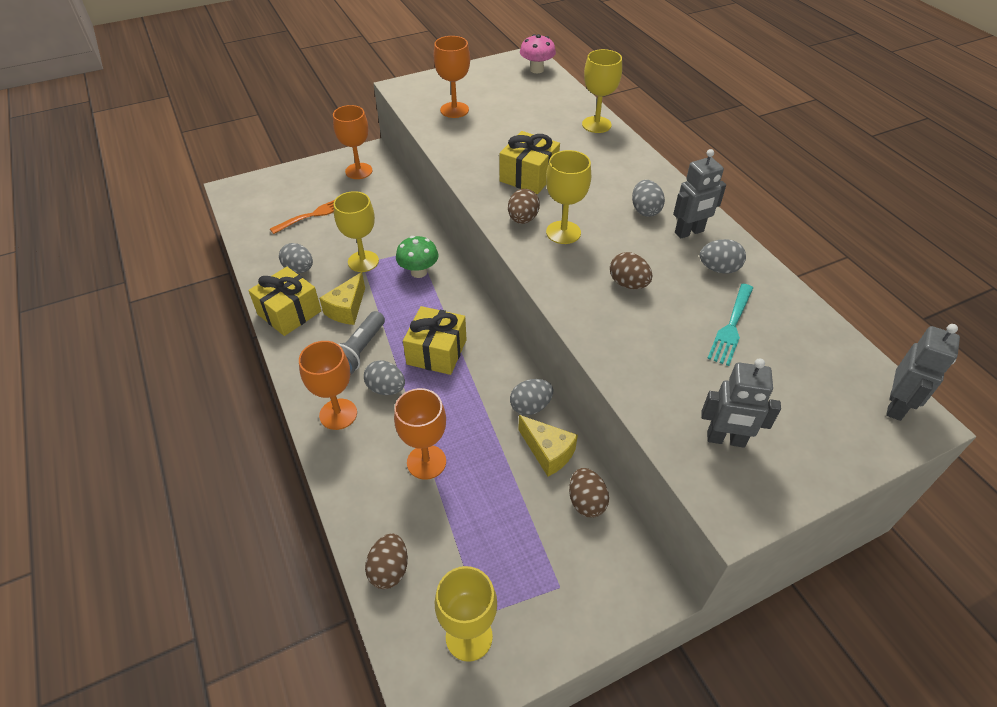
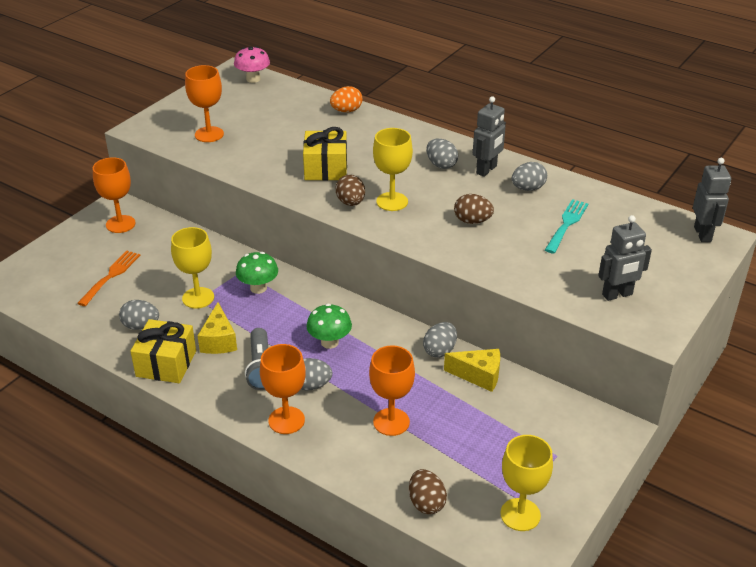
camera: 30 degrees left, 10 degrees down
yellow gift [403,306,467,375] -> green mushroom [306,304,352,349]
brown egg [569,468,609,517] -> none
yellow goblet [582,49,622,133] -> orange egg [330,86,362,112]
turquoise fork [707,284,753,366] -> turquoise fork turned 150 degrees counterclockwise [545,199,588,254]

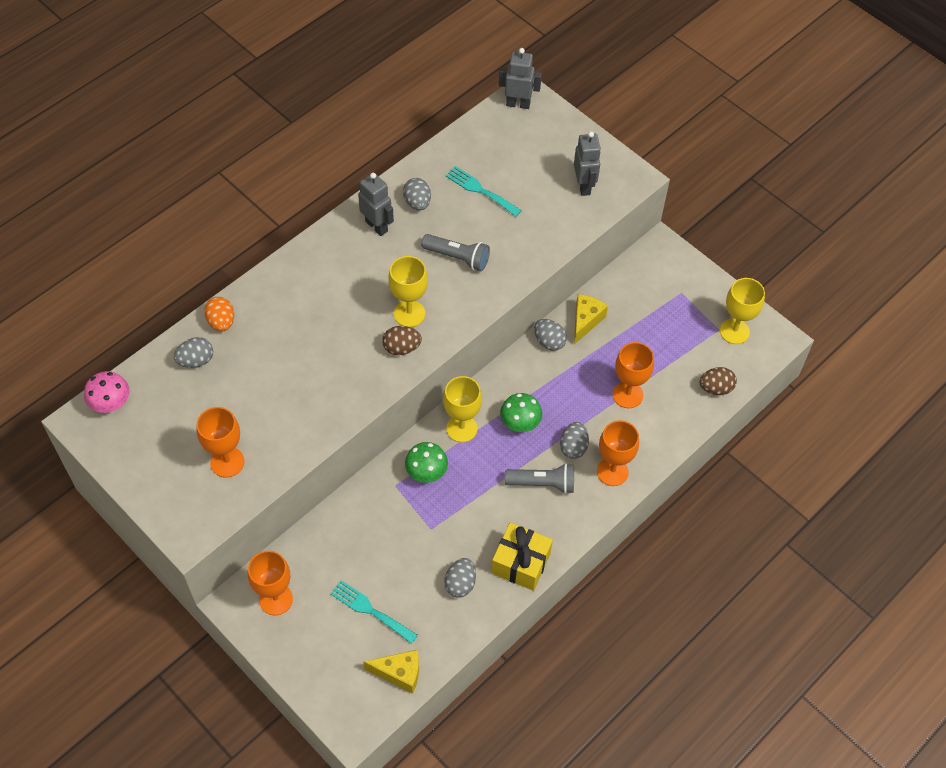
camera: 80 degrees left, 20 degrees up
orange fork [77,251,140,306] -> turquoise fork [330,580,418,644]
yellow goblet [171,227,214,309] -> yellow goblet moved to [443,376,482,443]
yellow cheese [197,302,237,354] -> yellow cheese moved to [363,650,419,694]
yellow gift [303,127,347,181] -> none
grey egg [426,139,458,169] -> grey egg moved to [174,337,213,368]
brown egg [454,194,494,224] -> grey flashlight [421,234,490,271]

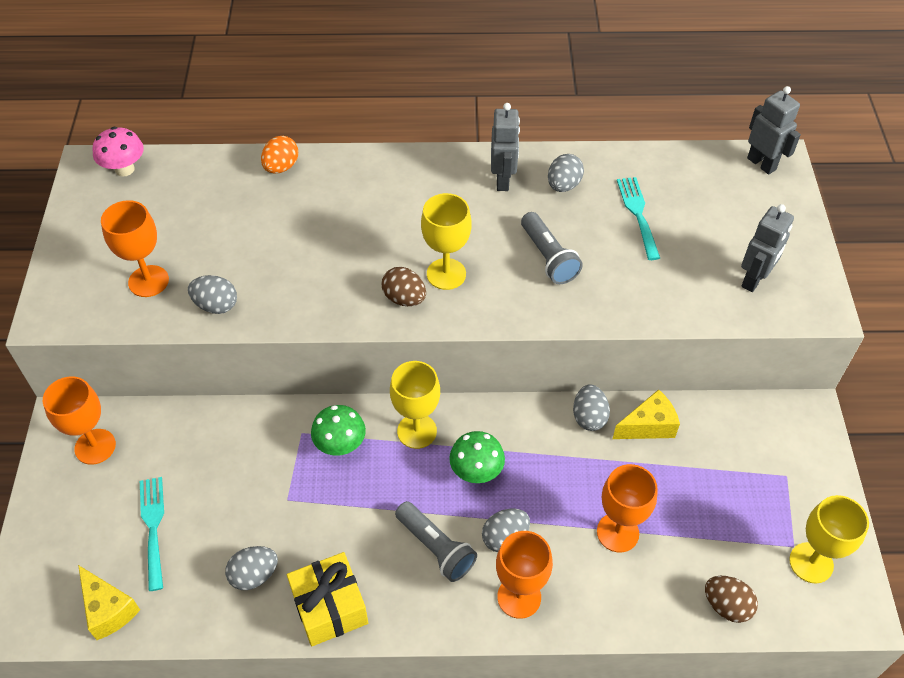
camera: 45 degrees right, 5 degrees down
grey egg [174,337,213,368] -> grey egg moved to [188,275,237,314]

